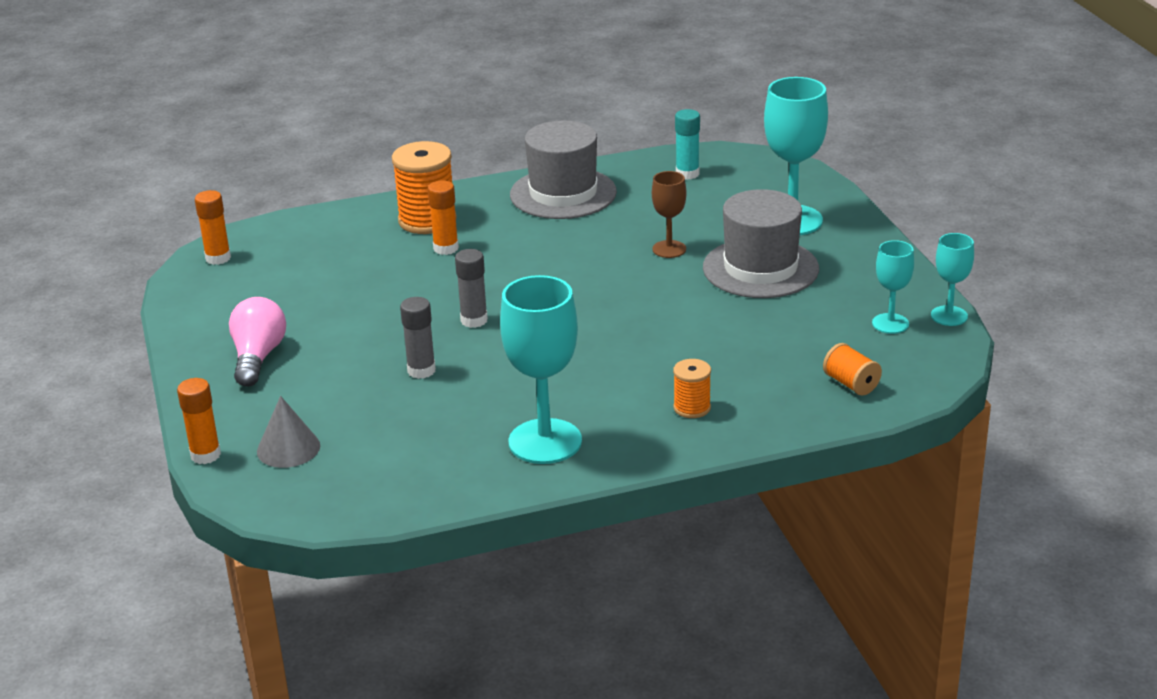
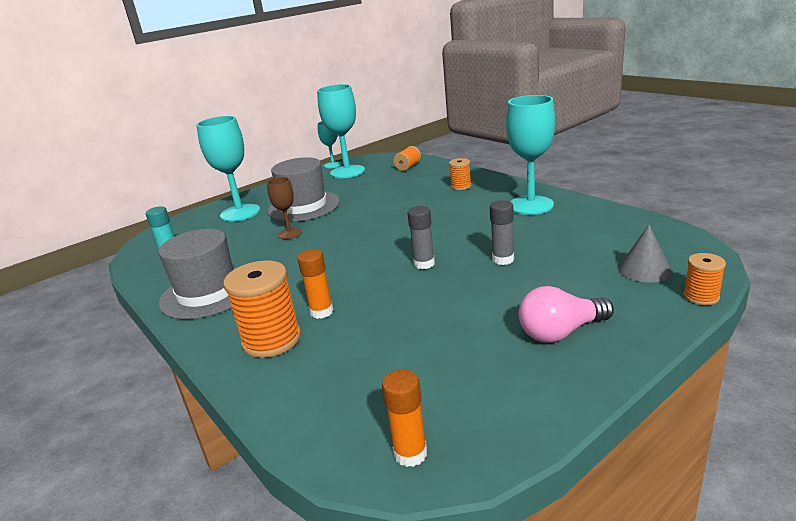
camera: 110 degrees left, 5 degrees down
orange glue stick [177,378,221,464] -> orange spool [683,253,726,305]
turquoise goblet [872,240,914,334] -> turquoise goblet [317,84,365,178], size x1.84

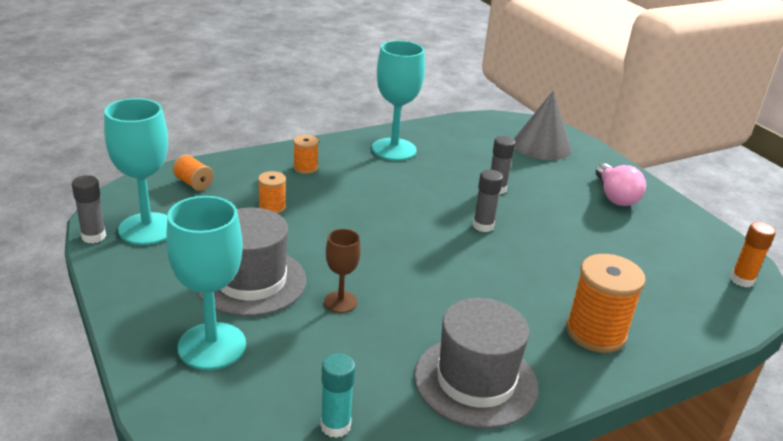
camera: 85 degrees left, 5 degrees up
orange glue stick [297,249,334,319] -> none
turquoise goblet [317,122,342,168] -> grey glue stick [72,175,106,244]
grey cone [618,225,672,282] -> grey cone [514,91,572,160], size x1.58
orange spool [683,253,726,305] -> orange spool moved to [258,171,286,214]

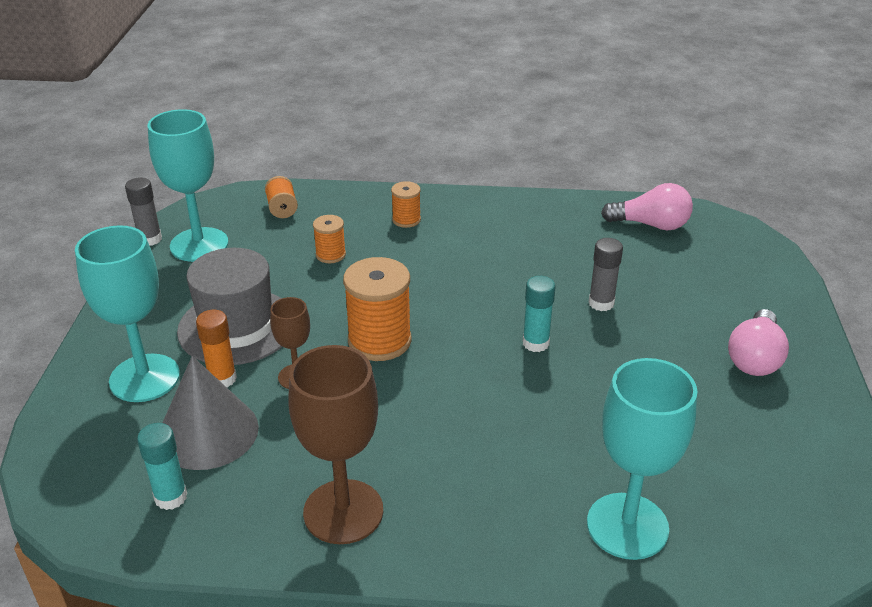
camera: 35 degrees right, 5 degrees up
turquoise goblet [372,40,425,161] -> turquoise goblet moved to [587,358,698,560]
grey hat [414,298,538,429] -> brown goblet [288,345,383,544]
grey glue stick [473,170,503,232] -> turquoise glue stick [523,276,556,352]
grey cone [514,91,572,160] -> grey cone moved to [162,356,259,470]
orange spool [566,254,646,353] -> orange spool moved to [343,257,412,361]
orange glue stick [731,222,776,287] -> orange glue stick moved to [196,310,237,388]
none -> pink light bulb [601,183,693,230]

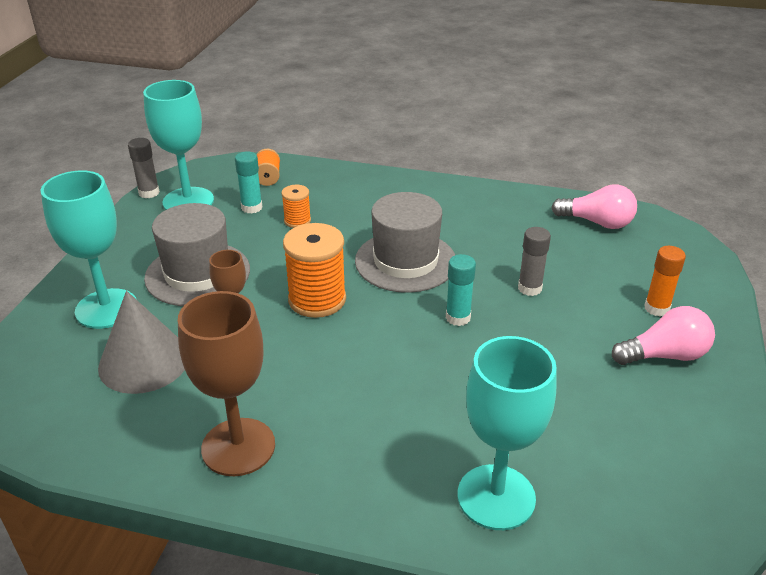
camera: 10 degrees right, 0 degrees up
turquoise glue stick [137,423,187,510] -> turquoise glue stick moved to [235,151,262,213]
orange glue stick [196,310,237,388] -> orange glue stick moved to [644,246,686,317]
orange spool [391,181,421,228] -> none
pink light bulb [728,309,789,376] -> pink light bulb turned 135 degrees counterclockwise [612,306,715,365]
none -> grey hat [355,192,455,293]

